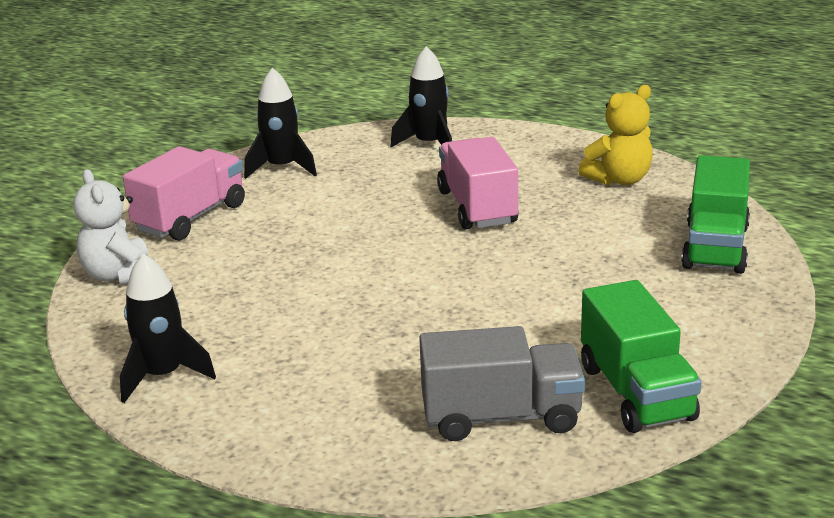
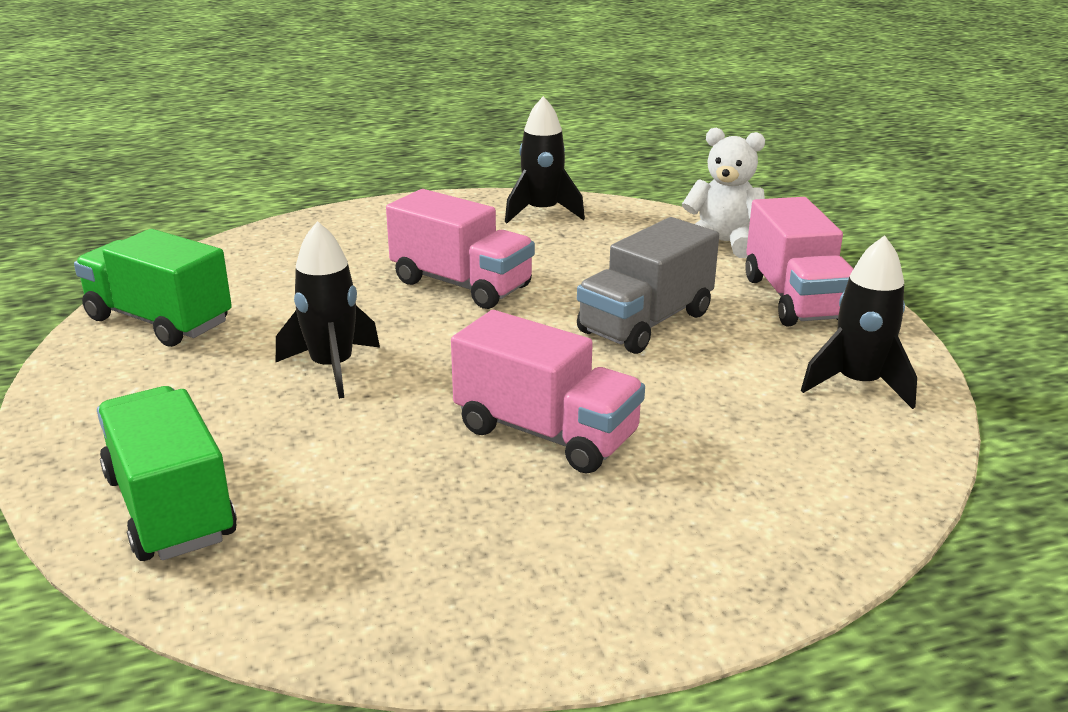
camera: 135 degrees right, 0 degrees up
black rocket [390,46,452,148] -> black rocket moved to [276,221,380,399]
grey truck [419,326,585,441] -> grey truck moved to [577,217,719,354]
yellow teddy bear [578,85,653,185] -> none
none -> pink truck [386,189,535,309]

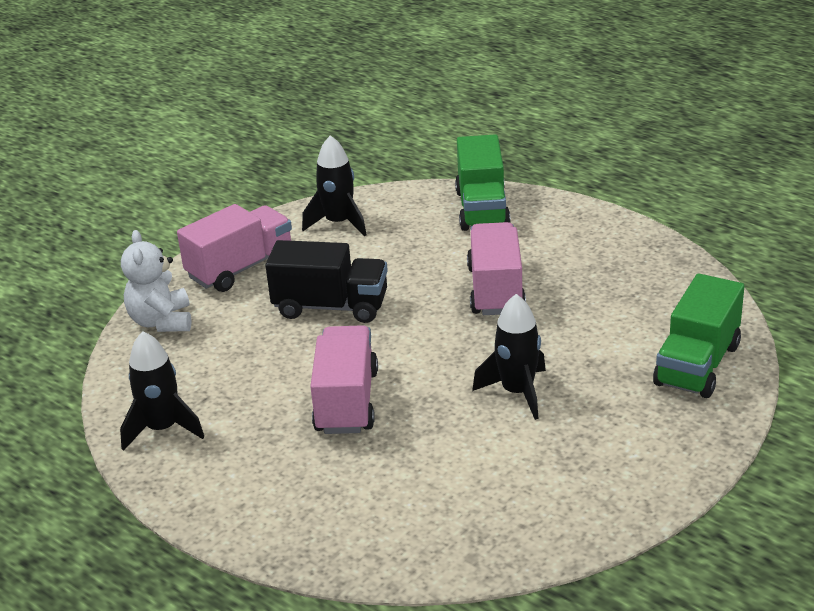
camera: 120 degrees left, 5 degrees up
green truck [74,229,232,347] -> green truck moved to [455,134,511,231]
grey truck [577,217,719,354] -> black truck [265,240,388,323]

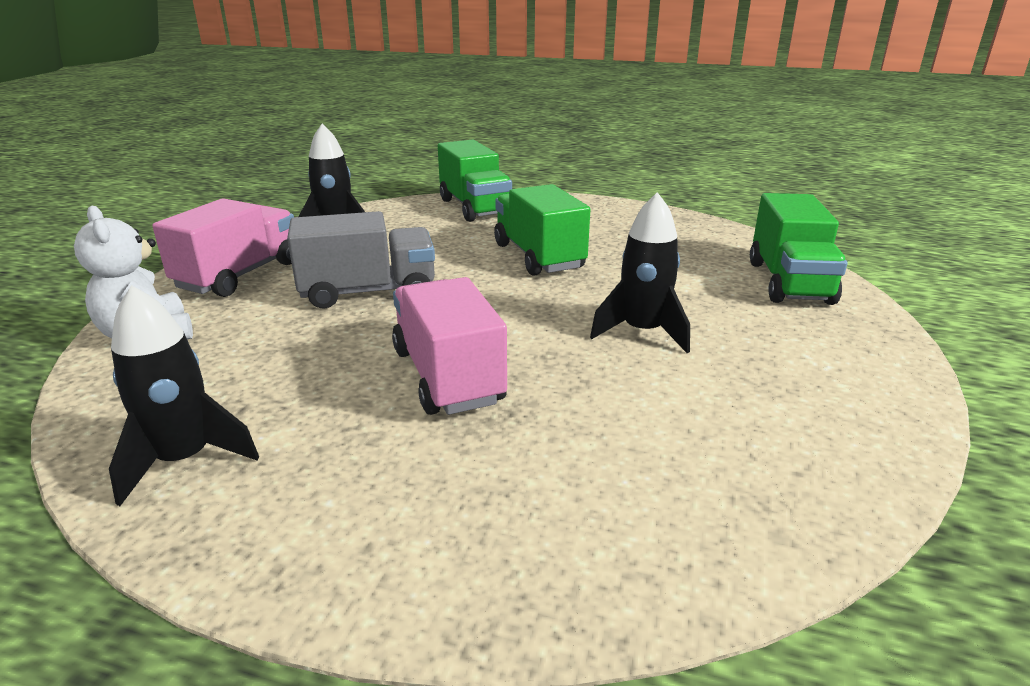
camera: 25 degrees left, 5 degrees down
black truck [265,240,388,323] -> grey truck [287,211,435,309]
pink truck [467,222,526,315] -> green truck [494,184,590,276]

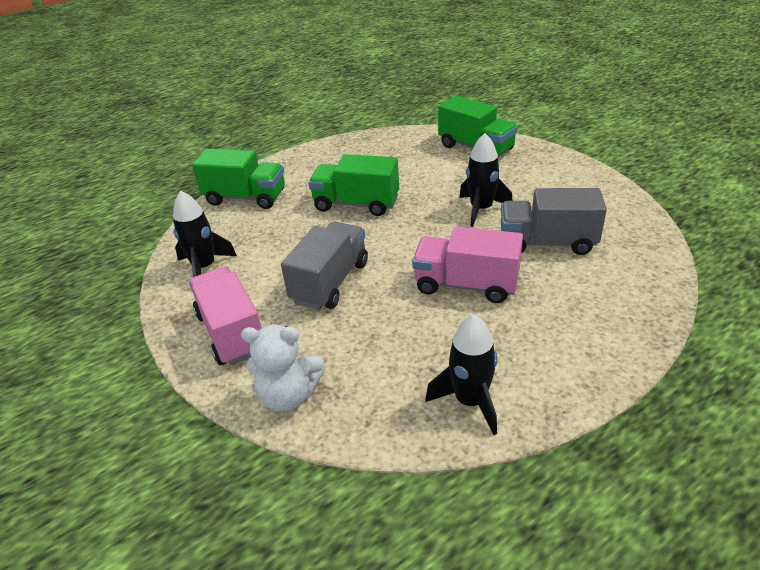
camera: 50 degrees left, 10 degrees up
none -> grey truck [501,188,607,255]

